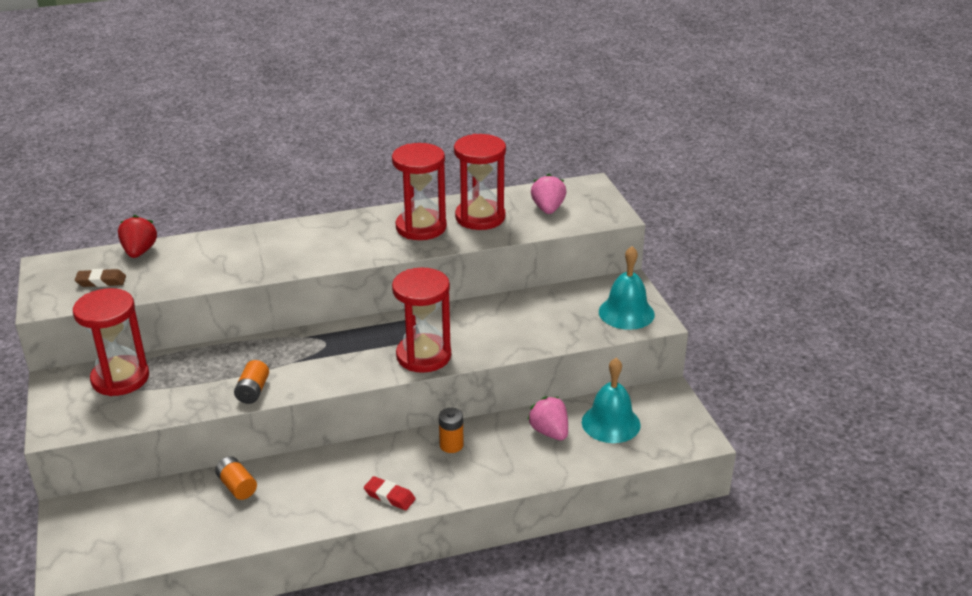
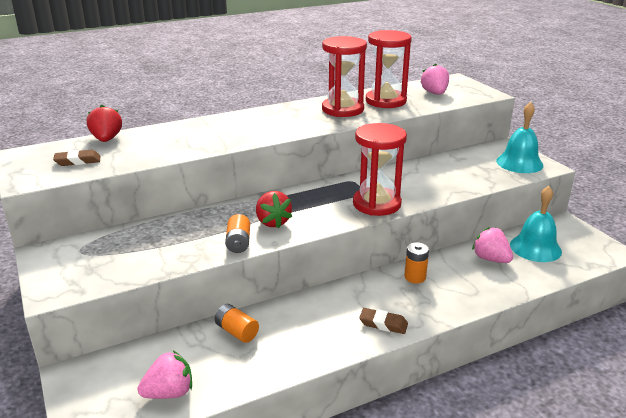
camera: 10 degrees left, 5 degrees down
red hourglass [73,288,149,396] -> none
red eraser [364,476,416,510] -> brown eraser [359,308,408,334]
none -> pink strawberry [138,350,192,399]
none -> red strawberry [256,191,292,229]

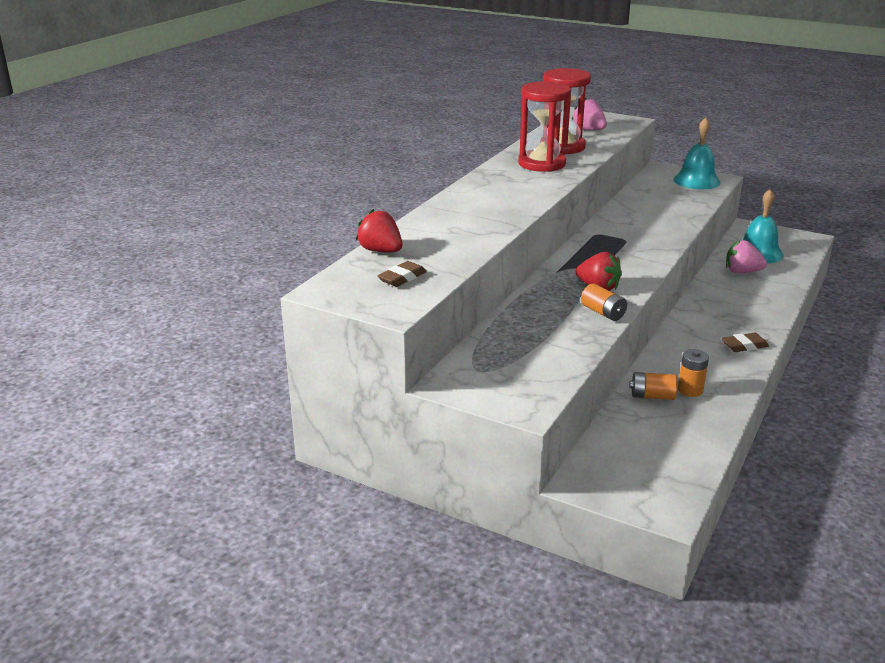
camera: 35 degrees left, 0 degrees up
pink strawberry [138,350,192,399] -> none
red hourglass [353,123,407,216] -> none
orange battery [405,242,429,283] -> orange battery moved to [678,349,709,397]

